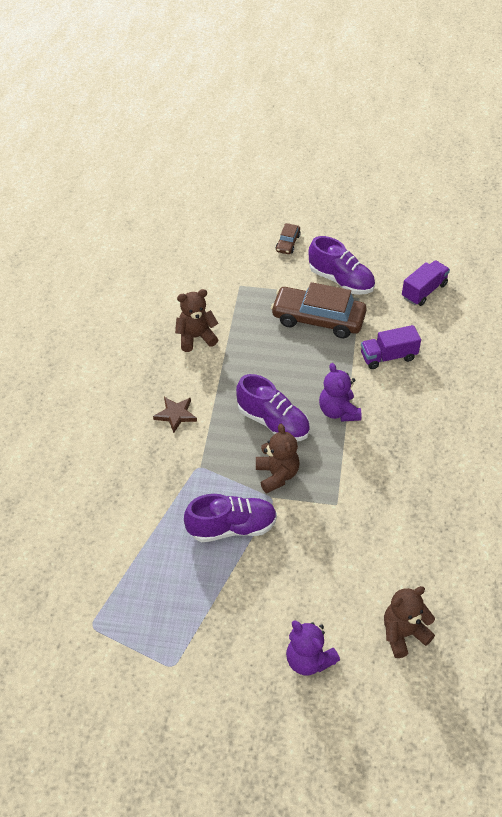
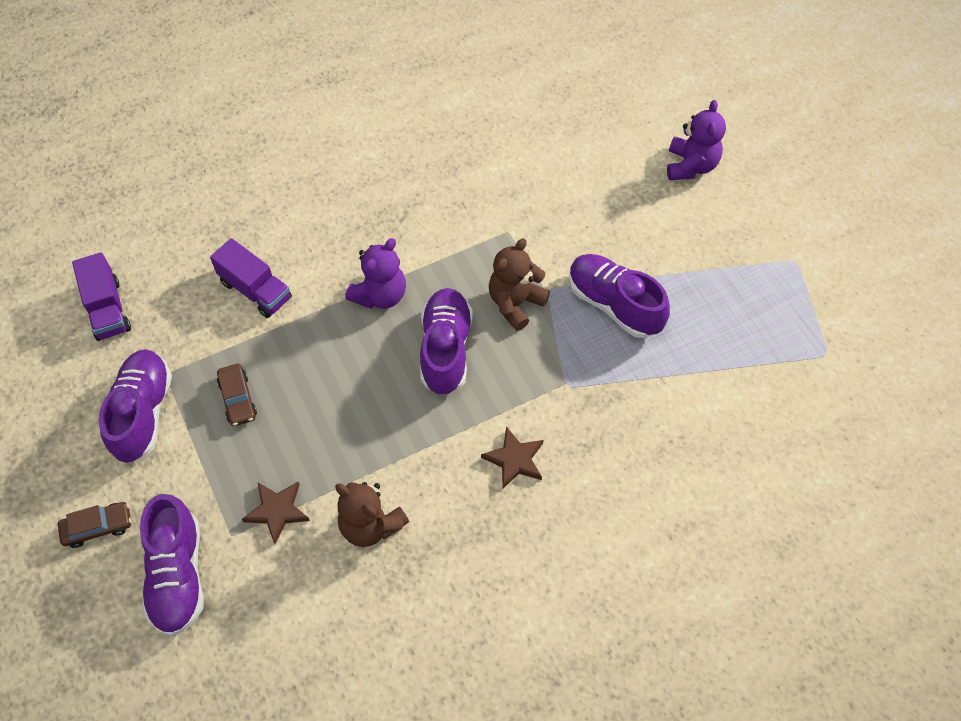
camera: 125 degrees left, 10 degrees up
brown car [271,282,367,338] -> brown car [217,364,257,426], size x0.47
brown teddy bear [384,586,435,658] -> none
purple truck [402,260,450,306] -> purple truck turned 120 degrees counterclockwise [72,252,131,341]
none -> purple shoe [140,494,204,636]
none -> brown star [242,482,310,544]

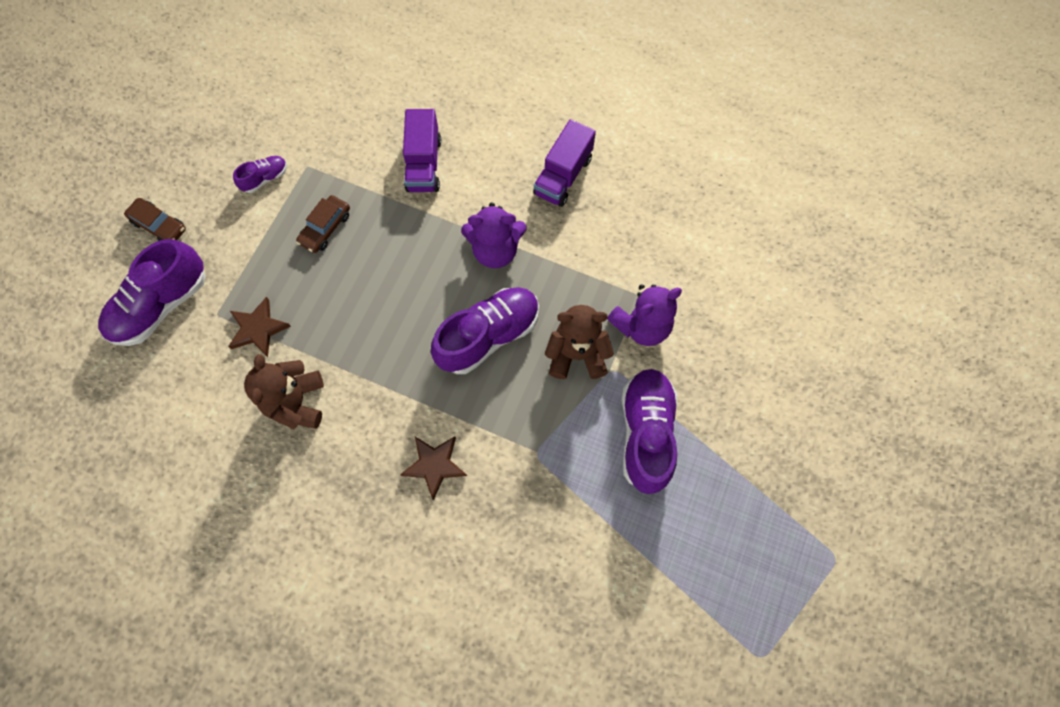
camera: 50 degrees right, 10 degrees up
purple truck [72,252,131,341] -> purple truck moved to [533,119,596,207]
purple shoe [99,349,172,463] -> purple shoe [233,156,287,193], size x0.48
purple teddy bear [667,100,726,180] -> purple teddy bear moved to [607,284,682,346]

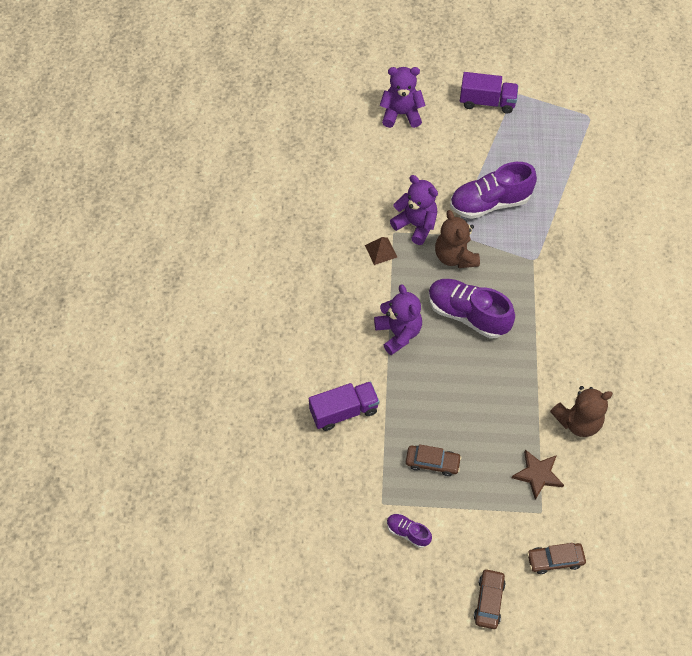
camera: 110 degrees left, 10 degrees down
purple shoe [98,239,206,346] -> brown car [527,543,586,574]
brown star [400,436,467,500] -> none
purple truck [533,119,596,207] -> purple truck moved to [460,72,518,114]
none -> brown pyramid [365,237,397,265]
none -> purple teddy bear [380,67,426,128]

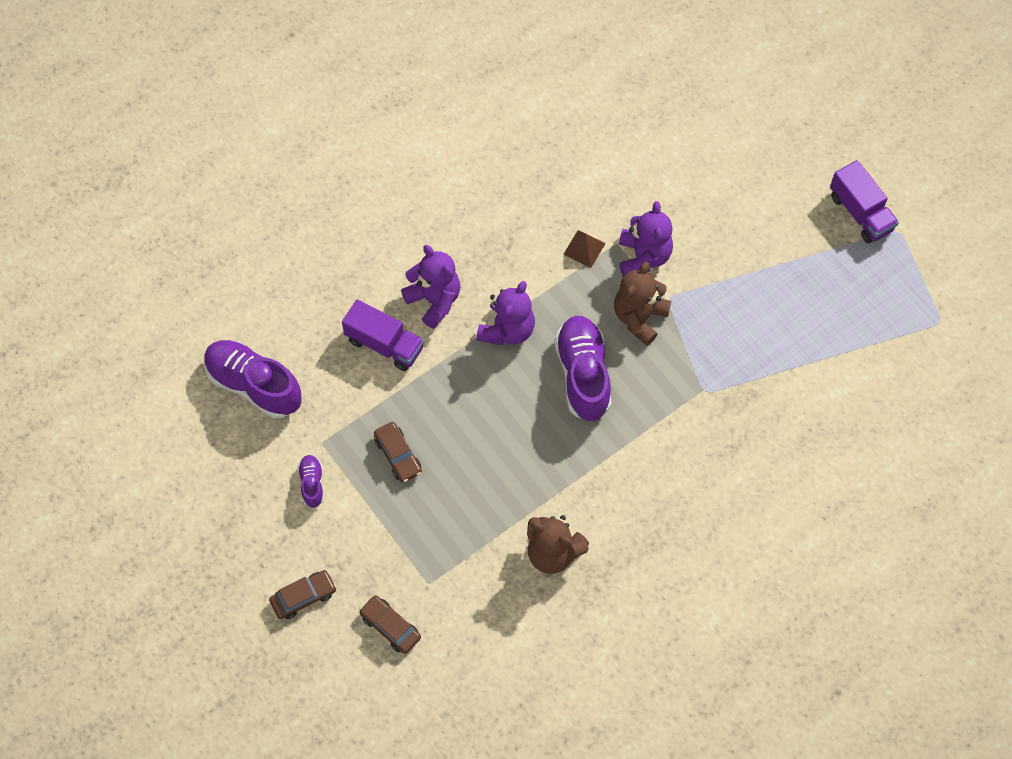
camera: 50 degrees right, 5 degrees up
purple teddy bear [380,67,426,128] -> purple teddy bear moved to [401,245,460,329]
purple shoe [450,162,537,219] -> purple shoe moved to [204,340,302,419]
brown star [512,450,564,500] -> none

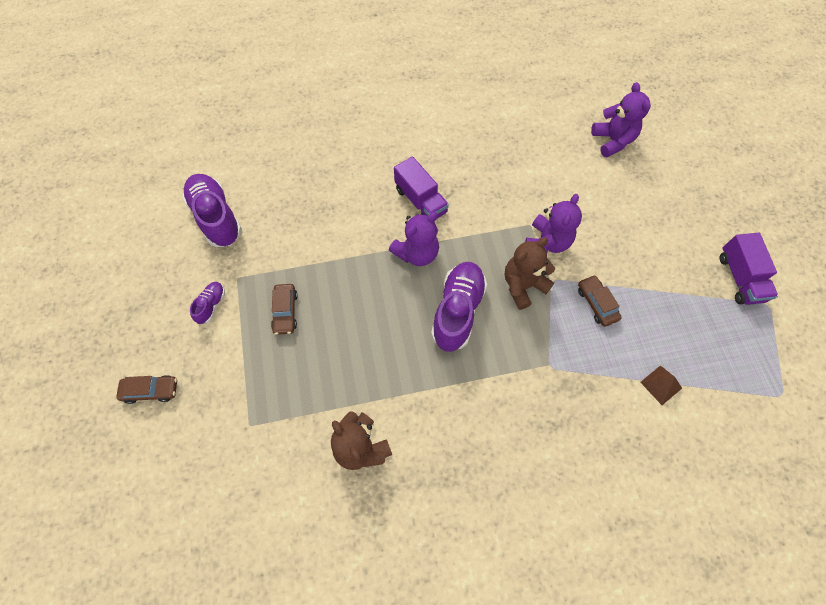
camera: 25 degrees right, 0 degrees up
purple truck [342,299,424,371] -> purple truck moved to [394,156,449,219]
brown car [359,595,421,654] -> brown car moved to [578,275,622,327]
purple teddy bear [401,245,460,329] -> purple teddy bear moved to [591,82,651,157]
brown pyramid [563,230,606,268] -> brown pyramid moved to [640,365,682,405]

